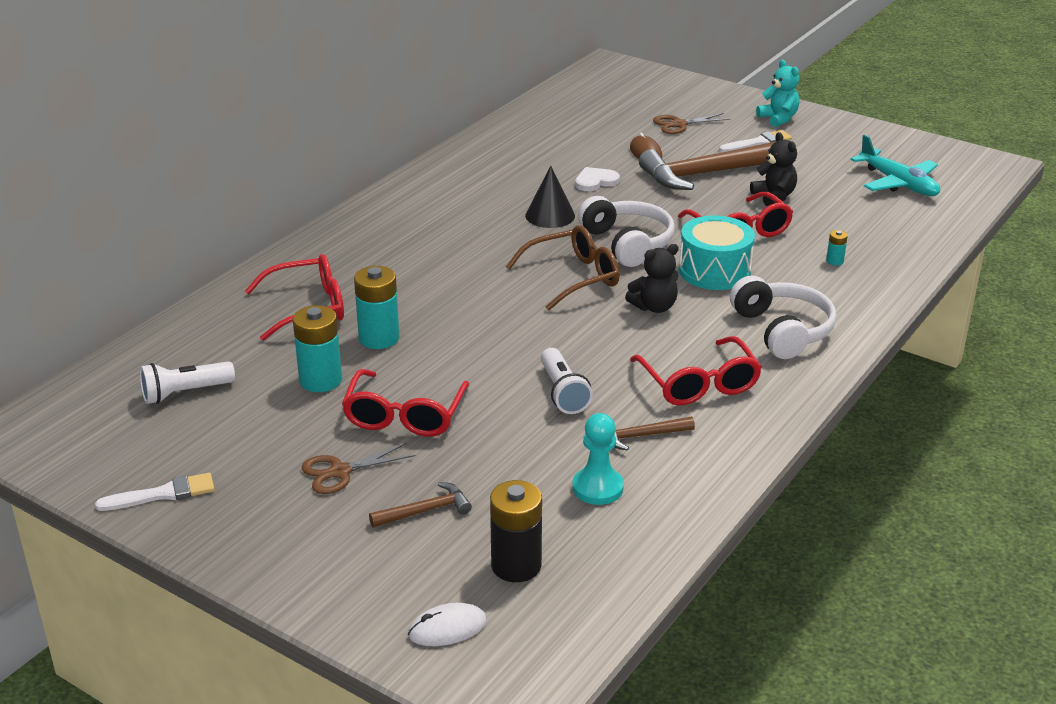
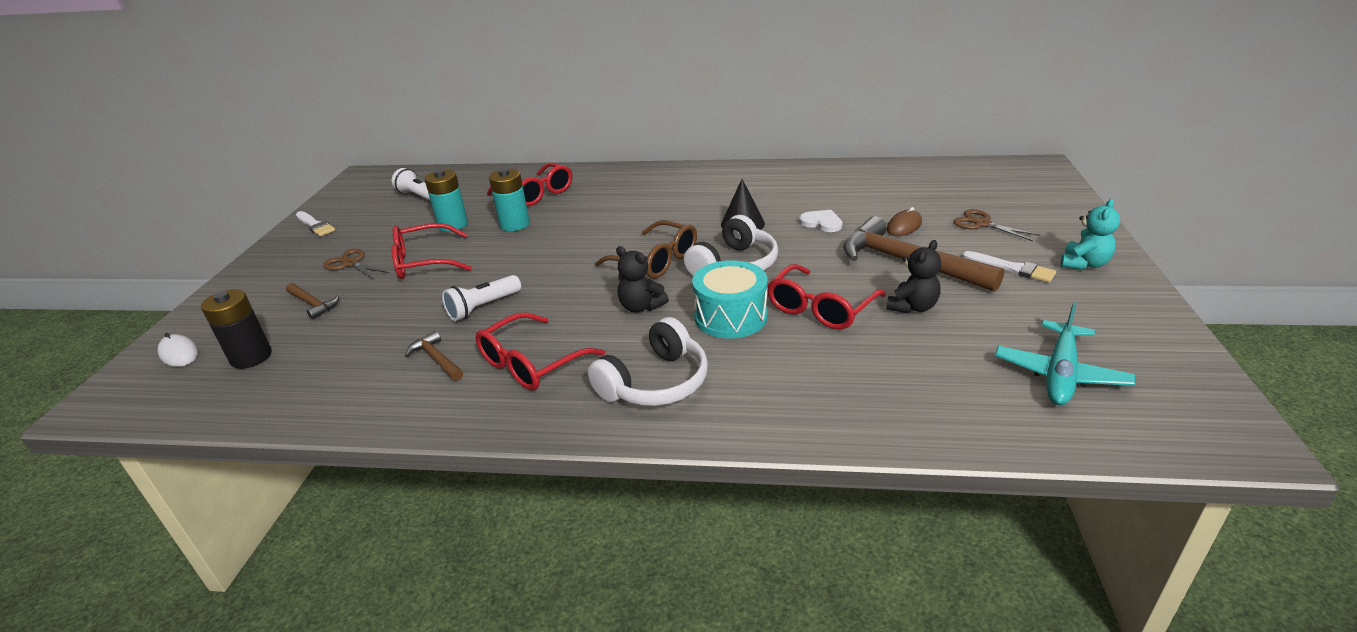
camera: 65 degrees right, 0 degrees up
turquoise pawn [572,413,624,505] -> none
turquoise battery [826,230,848,266] -> none

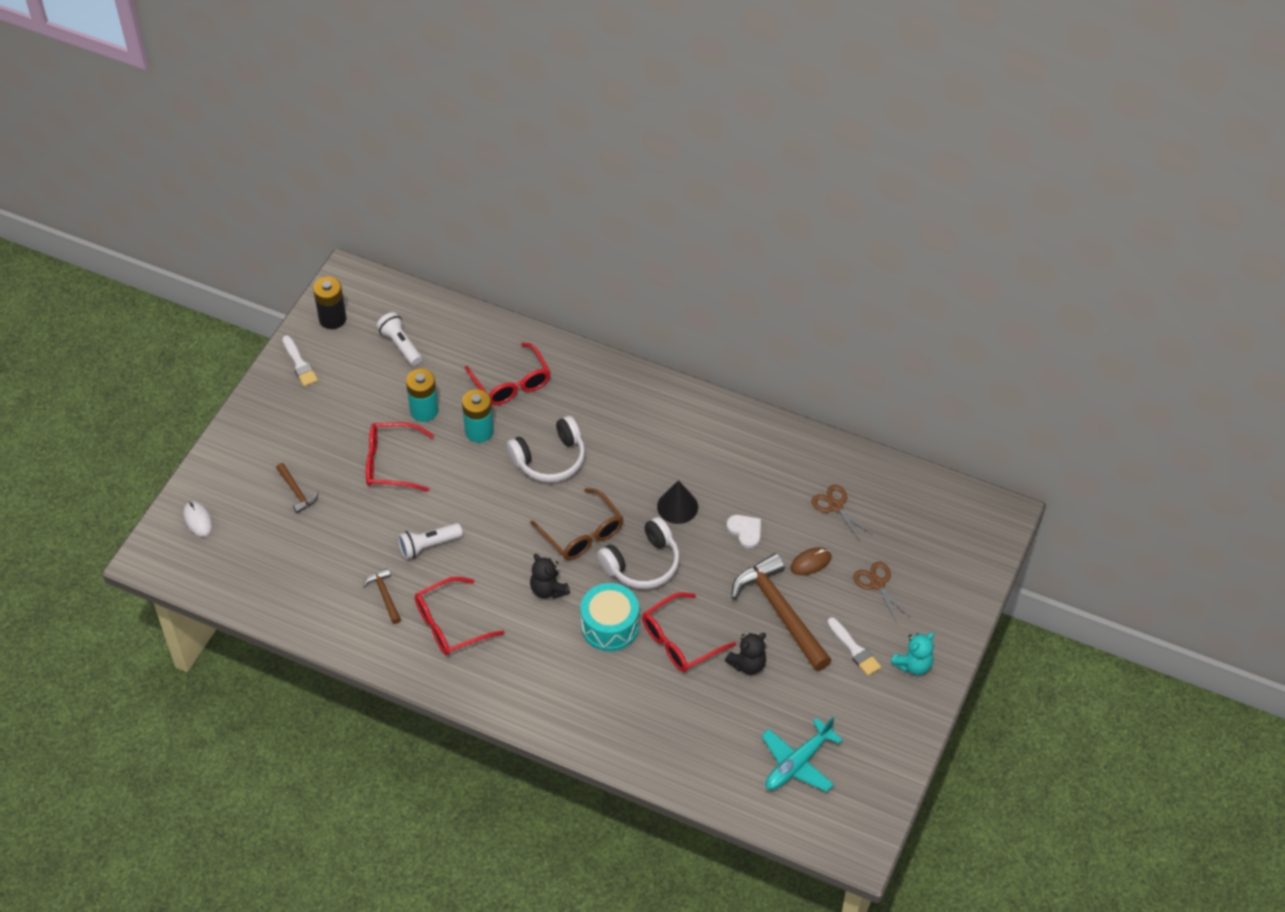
camera: 15 degrees right, 20 degrees up
black battery [201,289,272,369] -> black battery moved to [313,277,347,329]
brown scissors [323,249,389,279] -> brown scissors moved to [812,485,871,541]
white headphones [588,317,708,406] -> white headphones moved to [507,416,585,482]

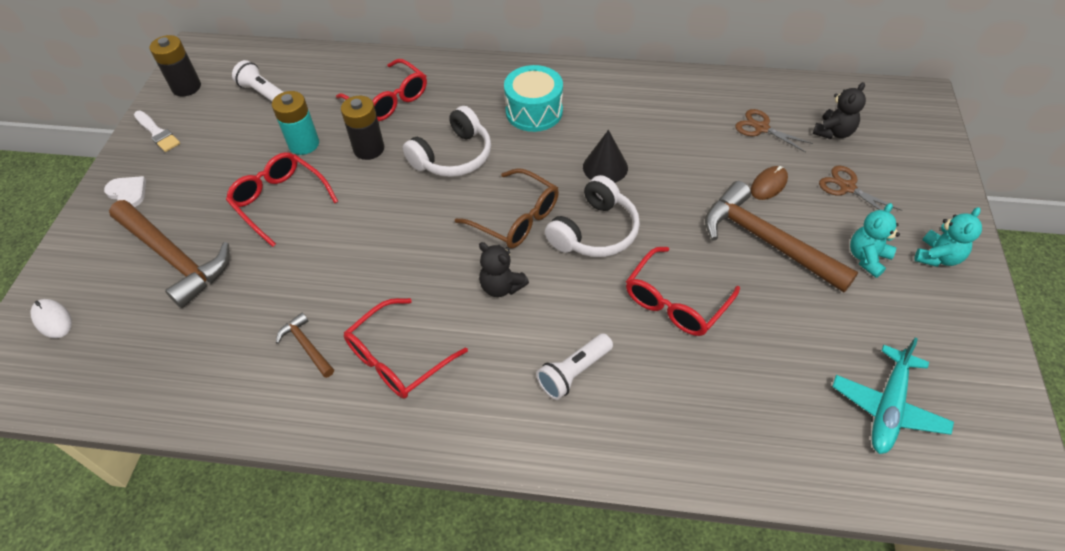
camera: 15 degrees left, 0 degrees up
brown hammer [276,463,318,513] -> brown hammer [109,200,229,308], size x2.14
red glasses [366,423,434,492] -> red glasses turned 60 degrees clockwise [226,152,339,247]
white flashlight [398,523,463,559] -> white flashlight moved to [536,334,613,400]
turquoise battery [462,389,494,443] -> black battery [341,96,384,160]
turquoise drum [581,583,639,651] -> turquoise drum moved to [504,65,563,132]
black teddy bear [725,633,766,675] -> black teddy bear moved to [813,82,866,139]
white heart [726,515,761,548] -> white heart moved to [104,176,146,207]
white brush [827,617,881,676] -> turquoise teddy bear [850,203,900,278]

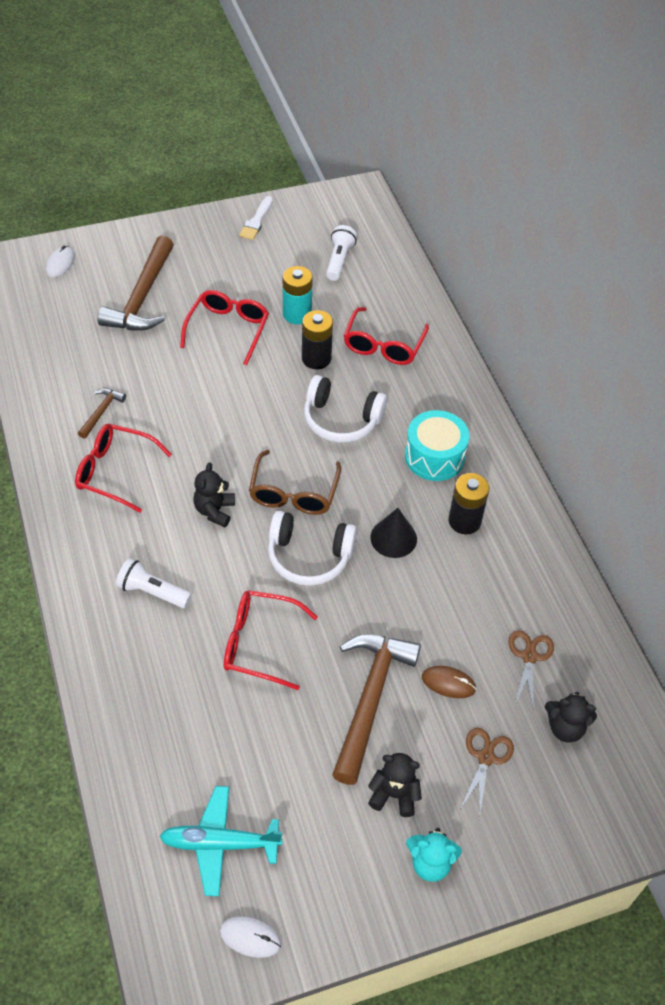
camera: 60 degrees right, 0 degrees up
white heart [104,176,146,207] -> none
black battery [150,35,201,96] -> black battery moved to [449,473,489,534]
turquoise teddy bear [850,203,900,278] -> black teddy bear [368,753,422,817]
none -> white mouse [220,916,281,958]

